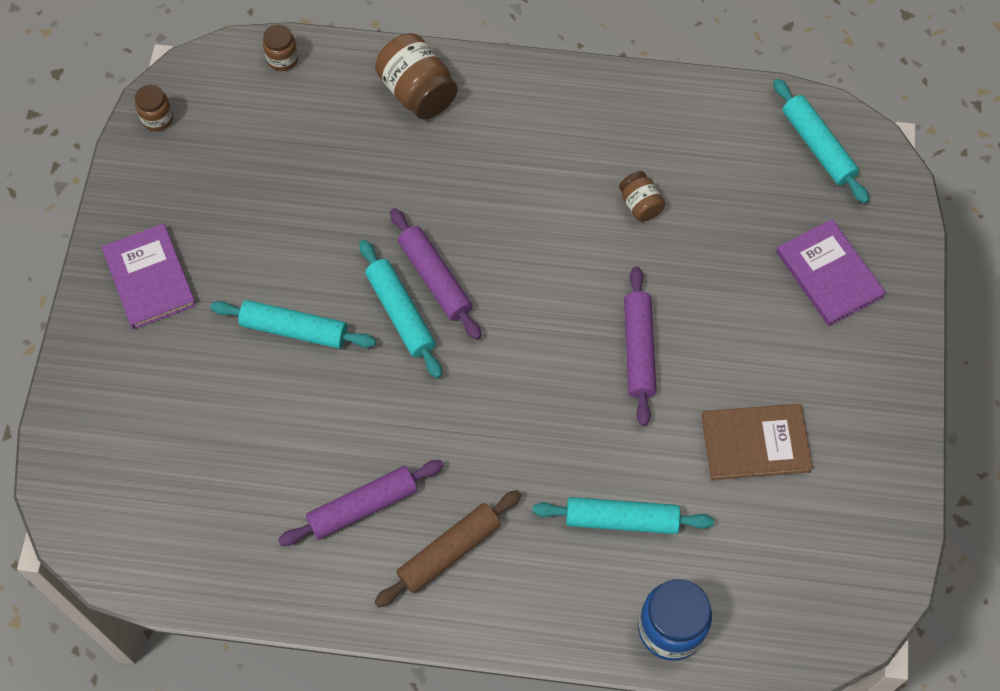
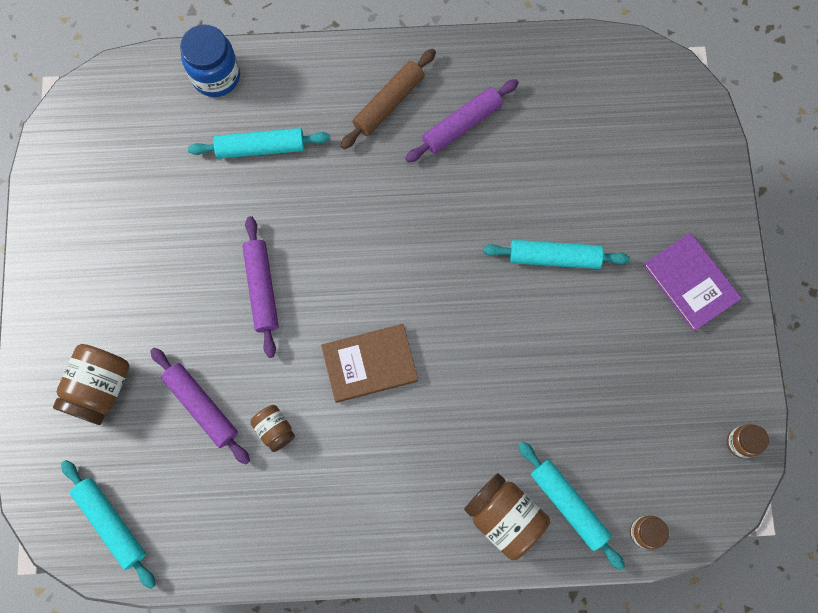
camera: 170 degrees right, 10 degrees up
turquoise rolling pin [360,240,442,379] -> turquoise rolling pin moved to [518,441,625,570]
purple rolling pin [390,208,481,340] -> purple rolling pin moved to [150,348,250,465]
brown book [701,404,813,480] -> brown book moved to [321,324,418,403]
purple book [776,219,886,326] -> brown jar [53,344,130,425]

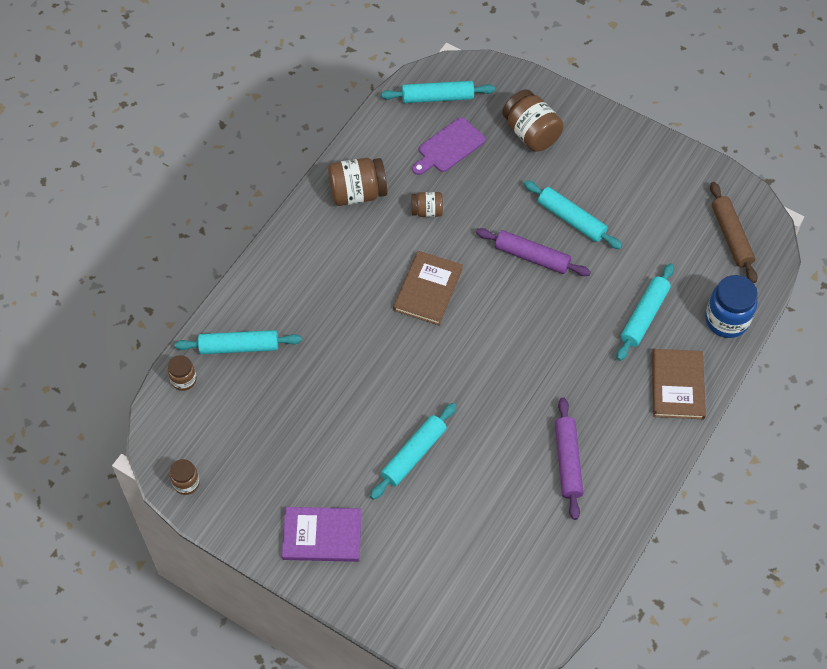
camera: 125 degrees right, 15 degrees down
purple rolling pin [150,348,250,465] -> none
brown rolling pin [340,49,436,149] -> brown rolling pin moved to [710,182,758,283]
brown jar [464,473,550,560] -> brown jar moved to [328,158,387,206]
none -> purple cutting board [412,117,486,175]
none -> turquoise rolling pin [524,180,622,249]
none -> brown book [652,349,706,419]

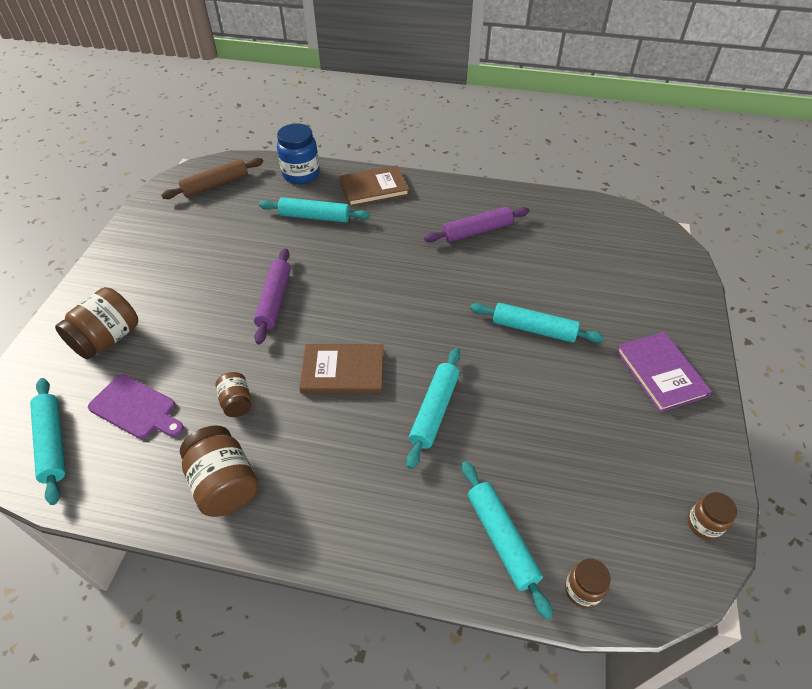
camera: 110 degrees left, 10 degrees down
turquoise rolling pin [524,180,622,249] -> turquoise rolling pin moved to [406,348,460,469]

